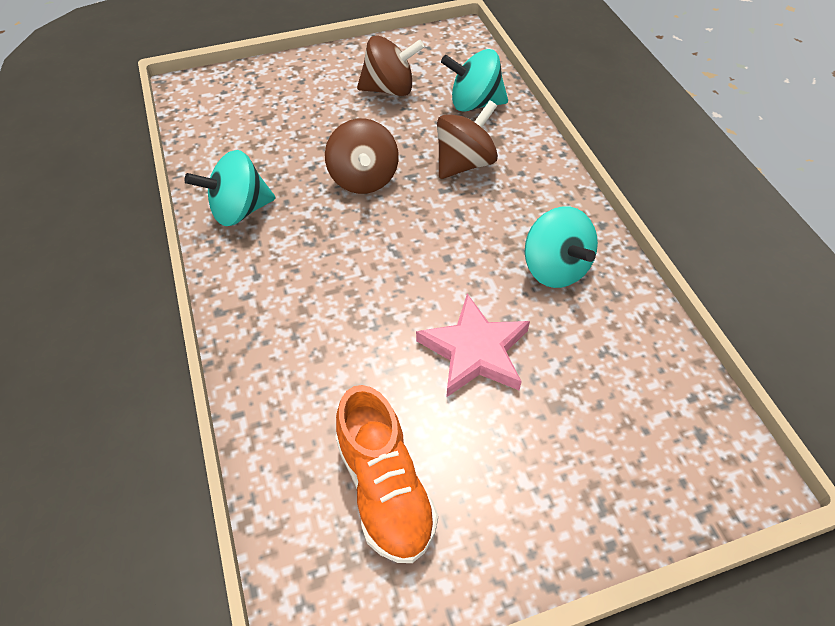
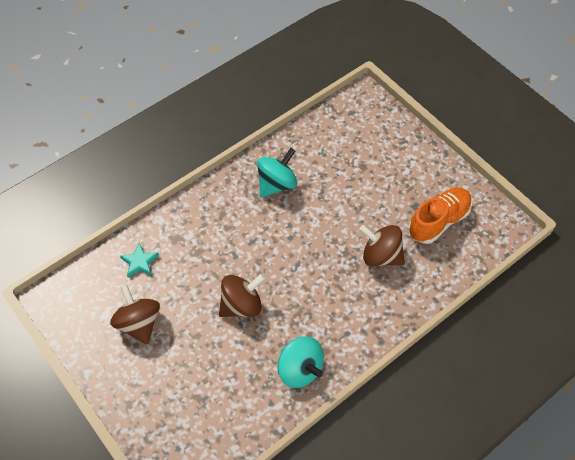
camera: 110 degrees left, 5 degrees up
pink star [416,294,530,398] -> none
brown spinning top [437,100,498,179] -> brown spinning top moved to [359,225,405,267]
turquoise spinning top [441,49,508,112] -> turquoise star [120,243,159,277]

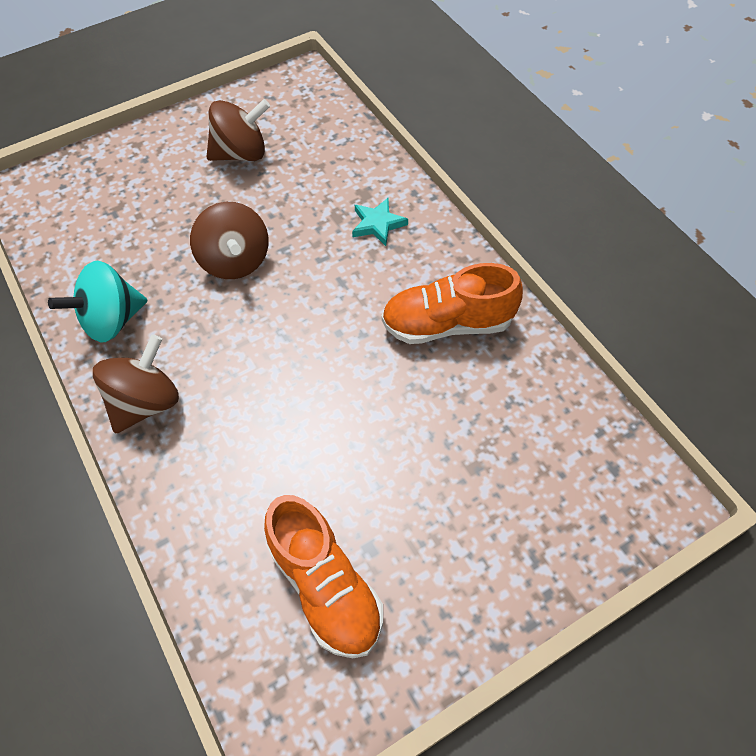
camera: 100 degrees right, 0 degrees up
turquoise star [120,243,159,277] -> turquoise star moved to [352,198,408,246]
turquoise spinning top [257,148,297,198] -> orange shoe [382,263,523,344]
brown spinning top [359,225,405,267] -> brown spinning top moved to [93,334,179,433]

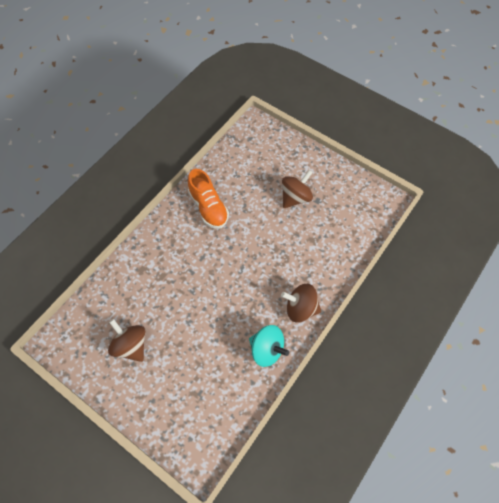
camera: 115 degrees left, 5 degrees up
brown spinning top [190,202,269,279] -> brown spinning top moved to [282,170,313,208]
orange shoe [264,495,383,658] -> none
turquoise star [352,198,408,246] -> none

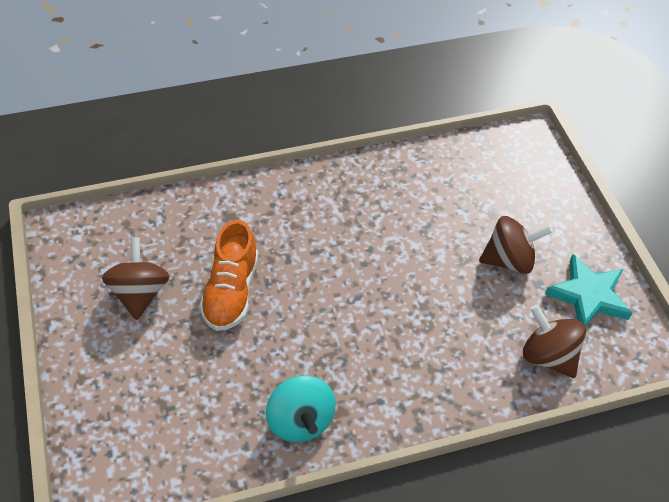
camera: 35 degrees right, 10 degrees down
orange shoe [188,169,229,229] -> orange shoe moved to [199,220,258,331]
brown spinning top [281,284,321,322] -> brown spinning top moved to [523,304,586,378]
none -> turquoise star [545,254,632,326]

